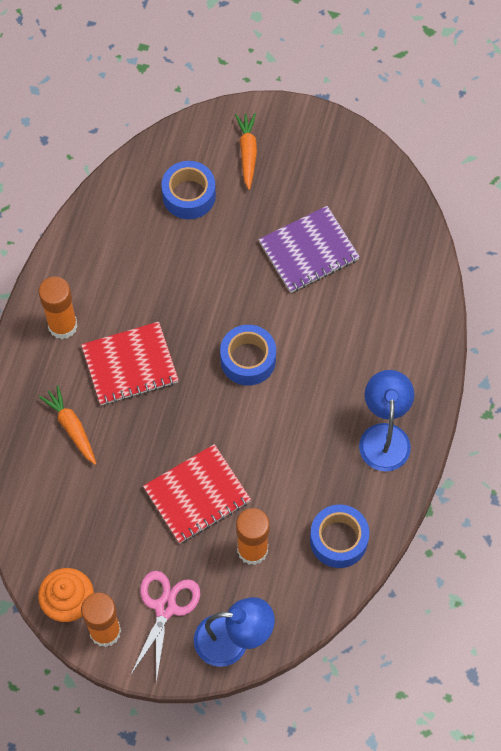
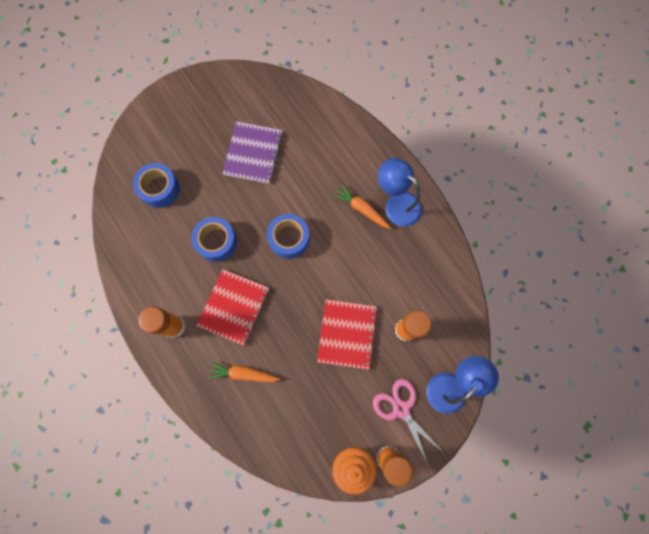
camera: 50 degrees left, 10 degrees up
orange carrot [235,113,257,190] -> orange carrot moved to [332,184,391,229]
blue tape [310,504,369,568] -> blue tape moved to [192,217,237,262]

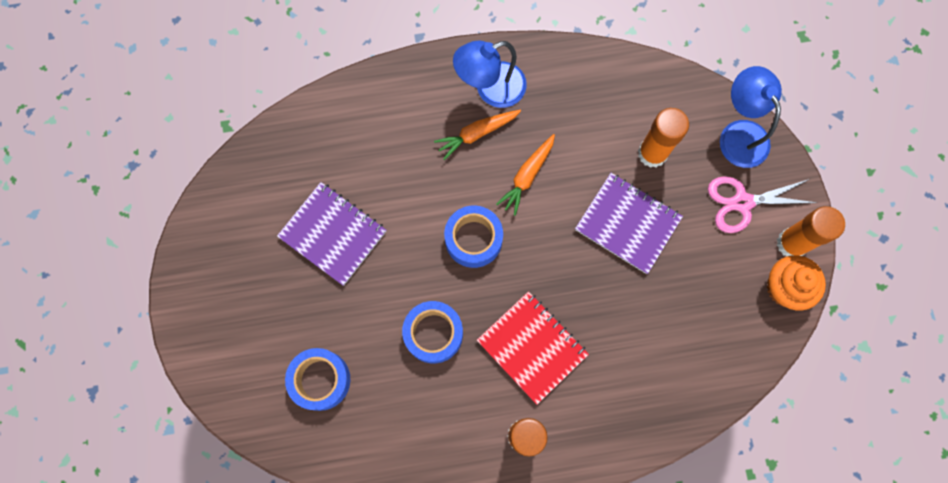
camera: 65 degrees left, 0 degrees up
orange carrot [207,361,280,382] -> orange carrot moved to [496,134,555,216]
red notebook [317,299,378,370] -> purple notebook [575,173,683,274]

